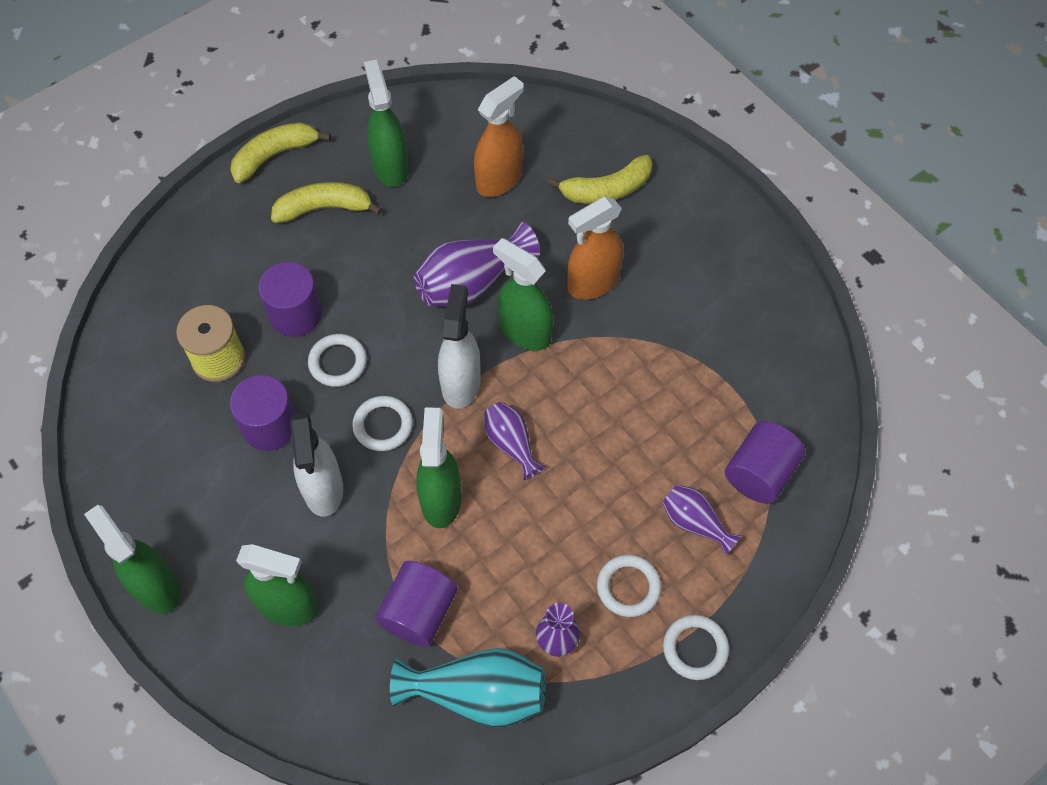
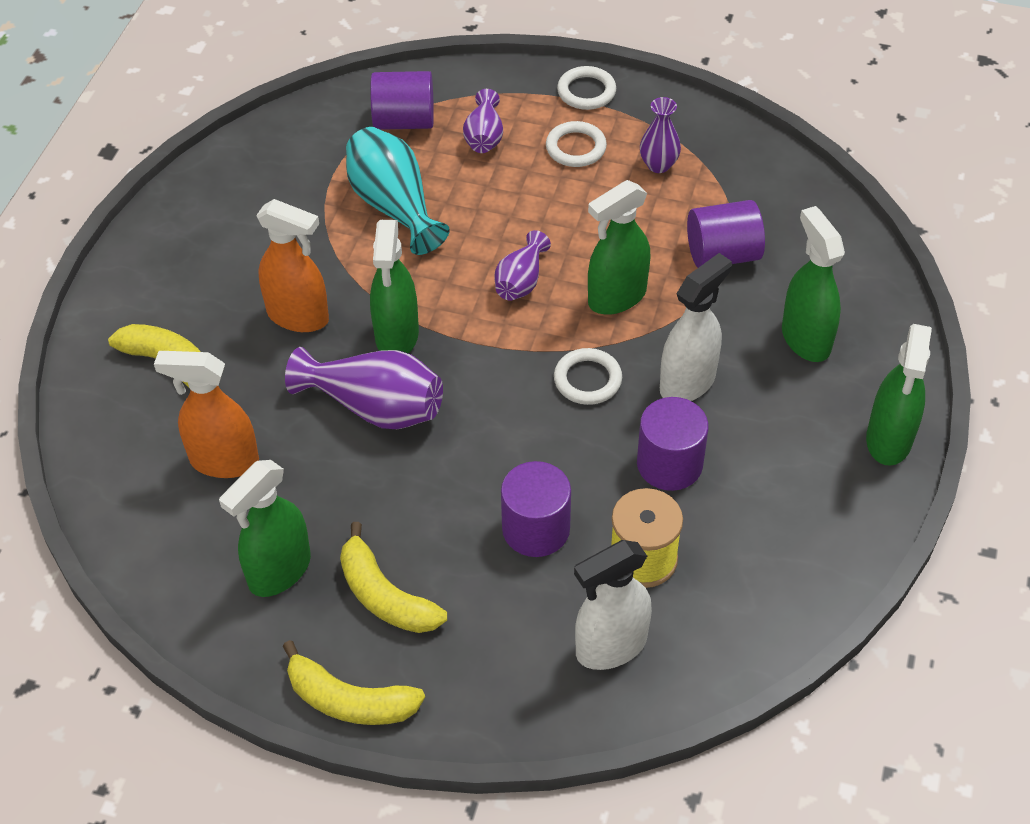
camera: 125 degrees left, 10 degrees down
white ring [308,334,367,387] -> none
turquoise vase [390,648,546,728] -> turquoise vase moved to [346,127,450,255]
white spray bottle [438,284,481,409] -> white spray bottle moved to [574,540,652,670]

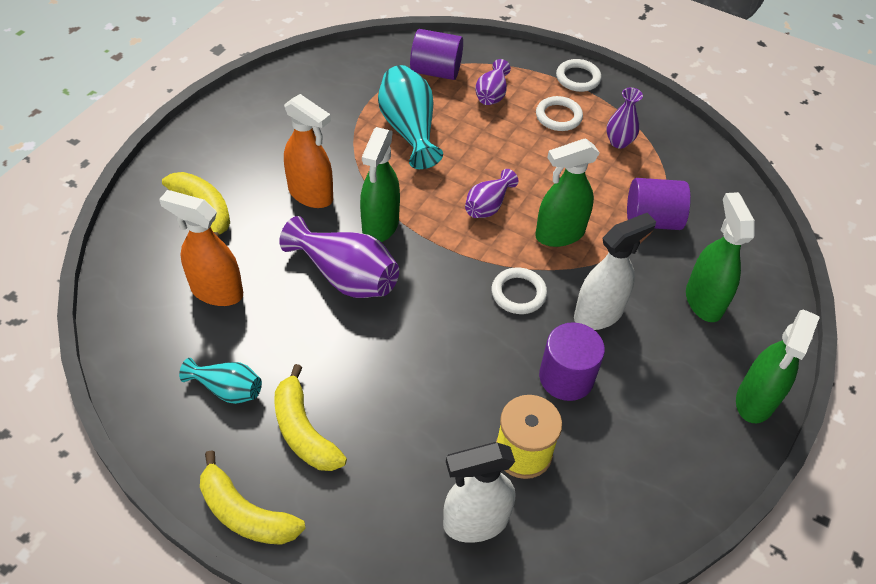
camera: 10 degrees right, 0 degrees up
green spray bottle [219,460,311,597] -> turquoise vase [179,358,262,404]
purple cylinder [501,461,571,557] -> none

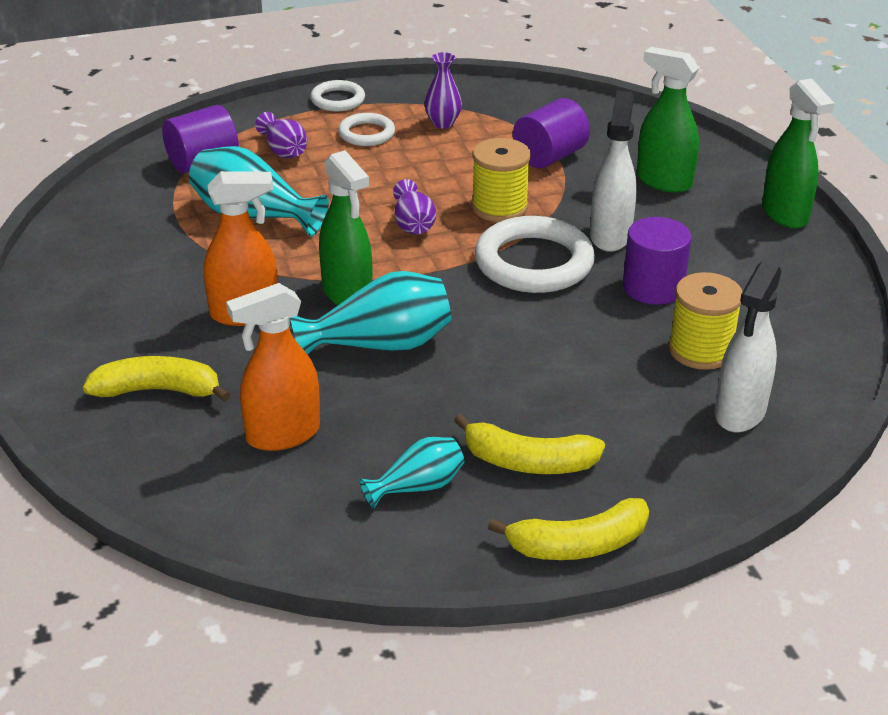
camera: 45 degrees left, 15 degrees down
purple vase [279,216,399,298] -> turquoise vase [290,271,452,355]
white ring [491,267,547,314] -> white ring [475,216,595,293], size x1.84
green spray bottle [535,138,599,247] -> yellow spool [471,138,531,222]

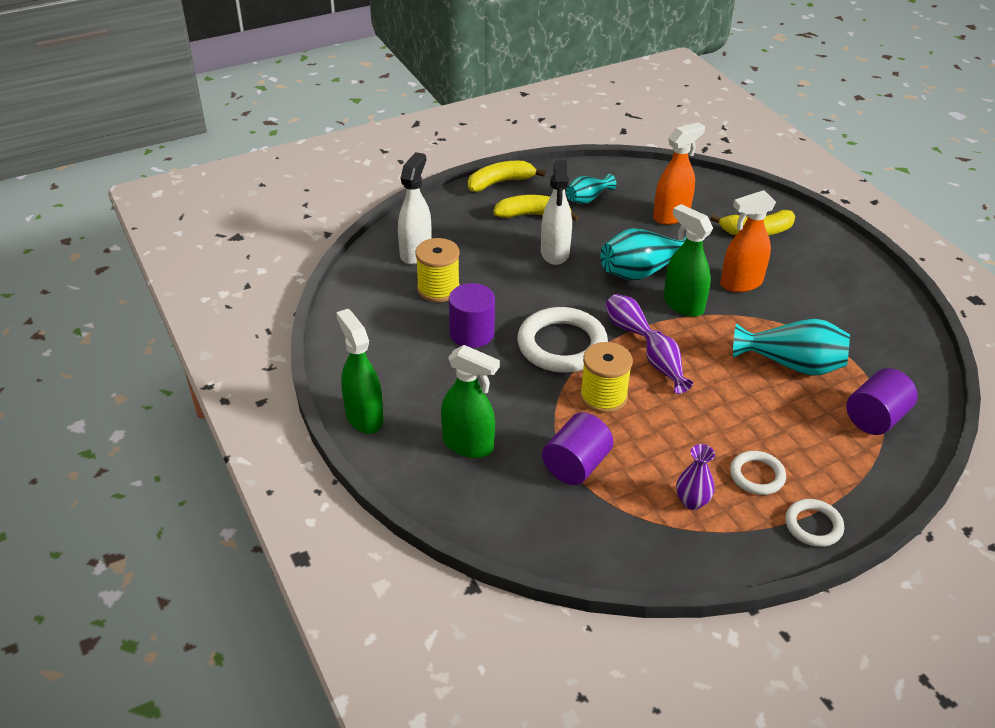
camera: 170 degrees right, 5 degrees up
purple vase [255,112,307,158] -> purple vase moved to [605,294,662,342]
white spray bottle [590,91,637,252] -> white spray bottle moved to [541,160,572,265]

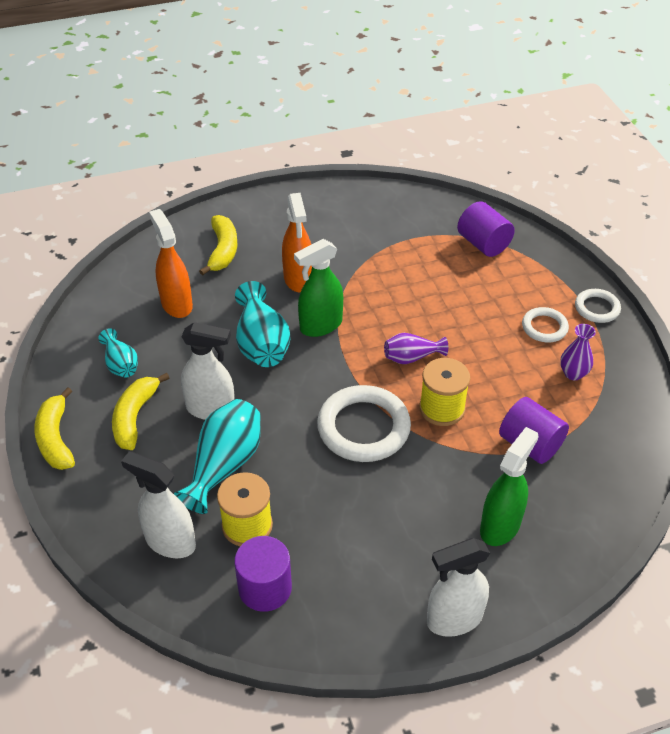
camera: 80 degrees left, 5 degrees up
green spray bottle [336,309,384,434] -> white spray bottle [427,538,490,637]
purple cylinder [449,283,495,348] -> purple cylinder moved to [234,536,292,612]
purple vase [605,294,662,342] -> none
turquoise vase [733,319,850,375] -> turquoise vase moved to [174,399,261,514]

